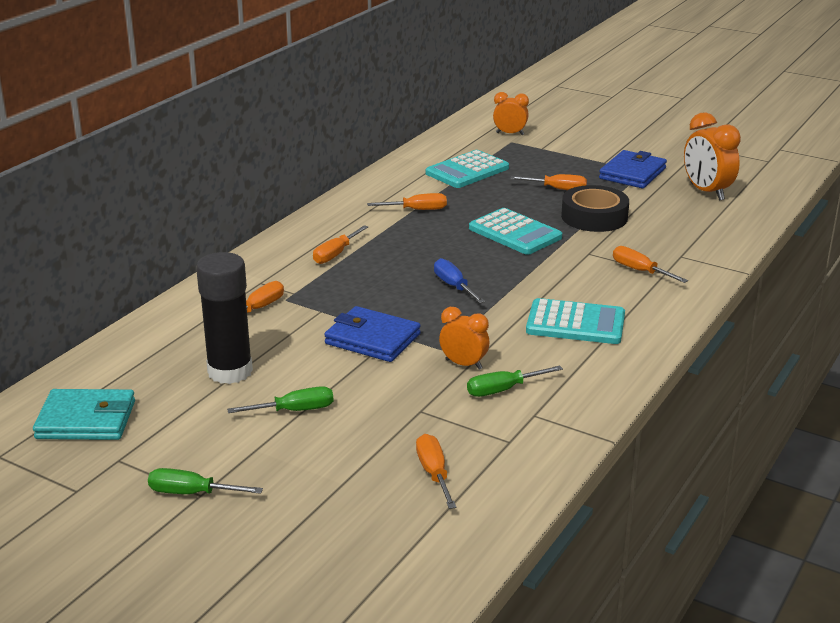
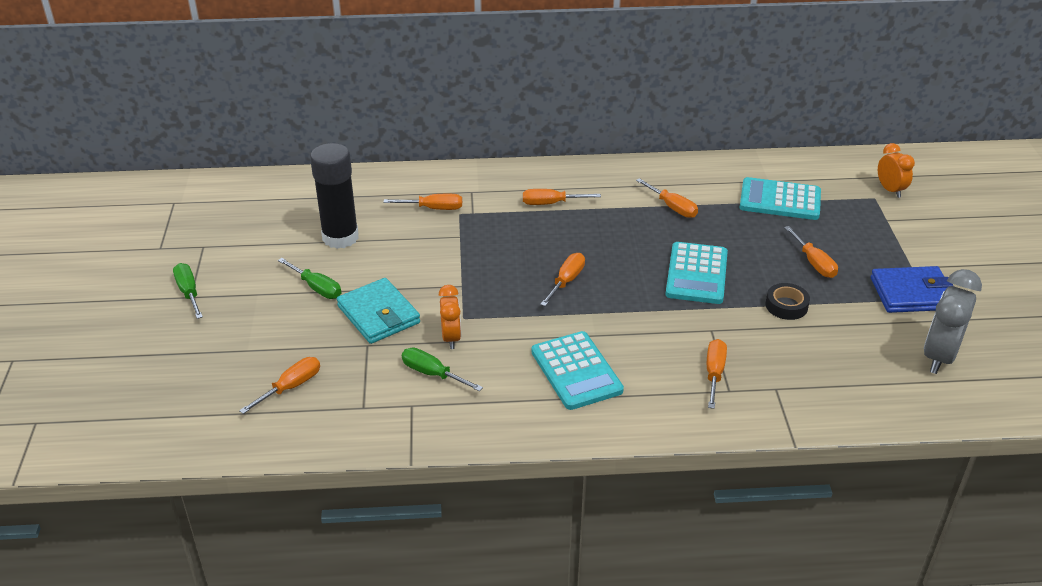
camera: 55 degrees right, 10 degrees up
turquoise wallet [33,389,135,440] -> turquoise wallet moved to [337,278,420,344]
blue wallet [324,306,421,362] -> none
blue screwdriver [434,258,485,303] -> orange screwdriver [540,253,585,306]
black tape [561,185,629,232] -> black tape [766,283,810,320], size x0.58
orange clock [684,112,741,201] -> grey clock [924,269,982,374]

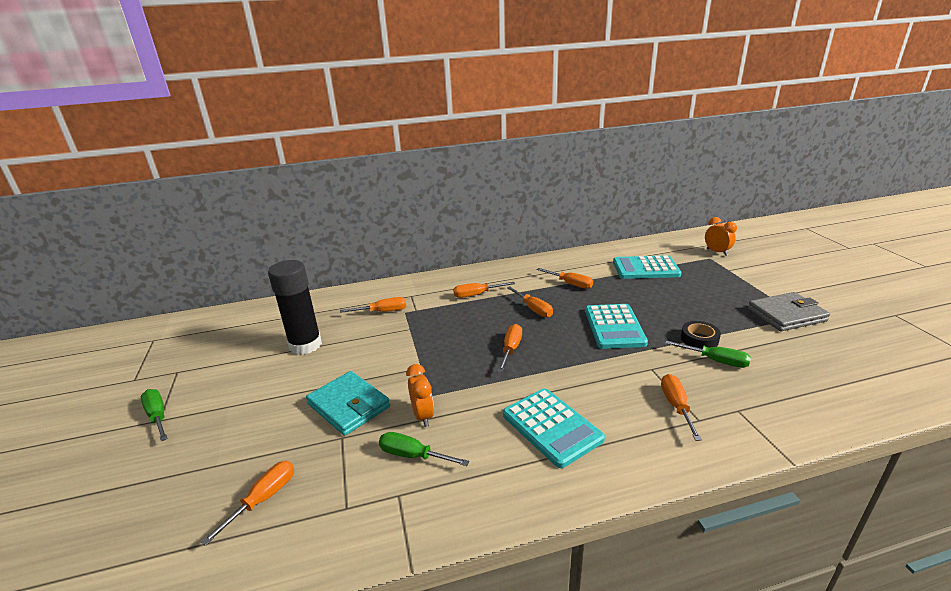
camera: 10 degrees left, 10 degrees down
green screwdriver [278,258,341,299] -> green screwdriver moved to [665,341,751,368]
orange screwdriver [784,226,838,278] -> orange screwdriver moved to [507,286,553,318]
blue wallet [871,266,953,313] -> grey wallet [748,292,830,331]
grey clock [924,269,982,374] -> none

